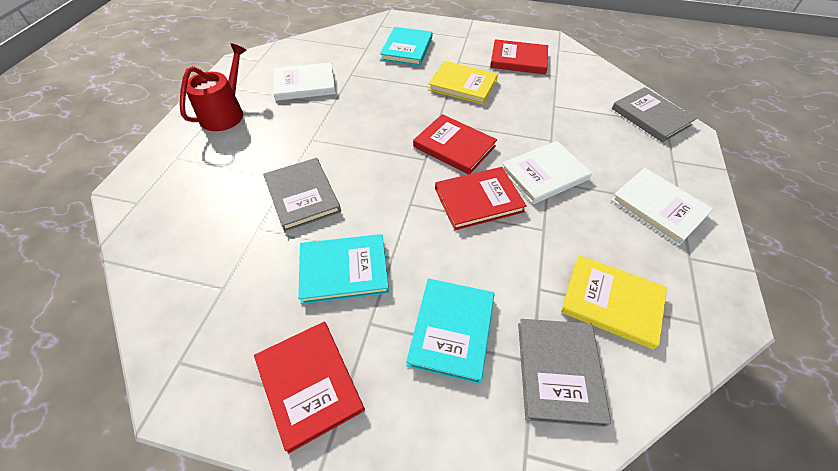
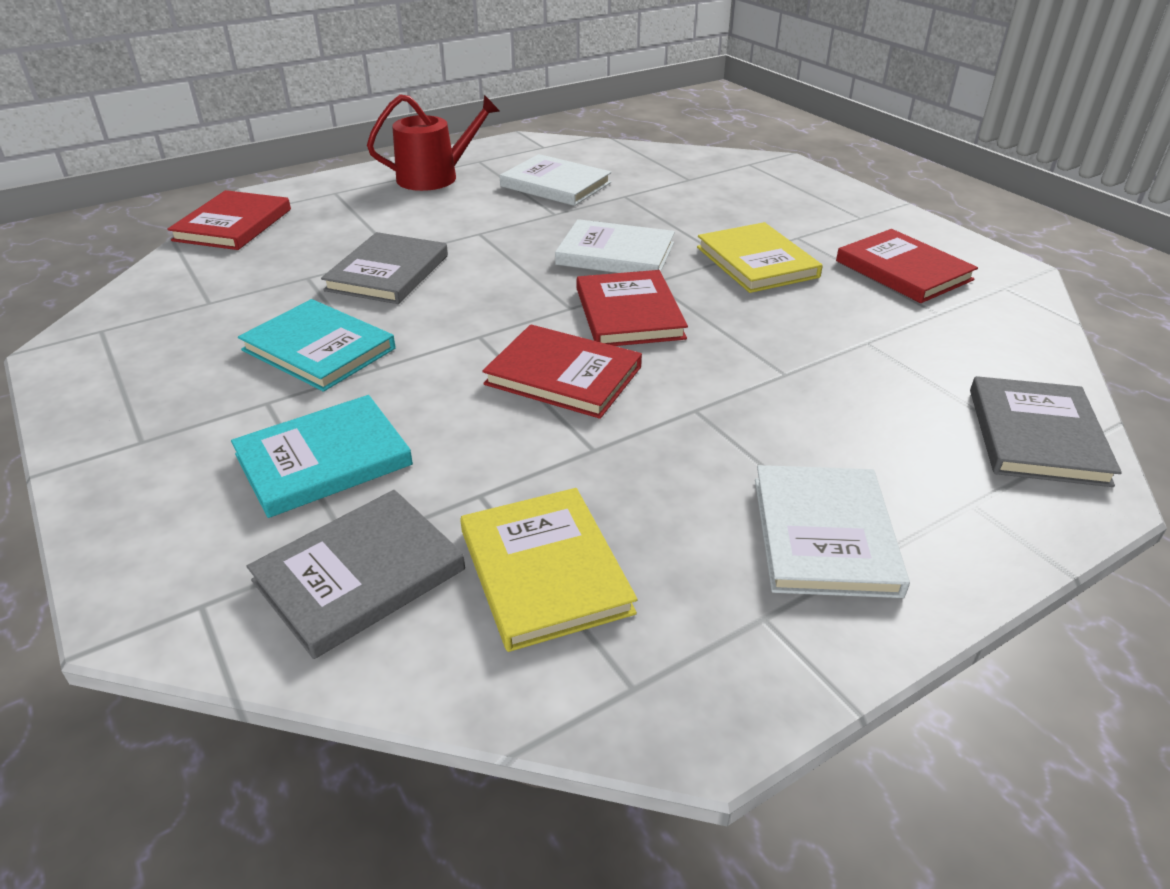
camera: 45 degrees right, 15 degrees down
red book [254,322,365,453] -> red book moved to [167,190,291,250]
turquoise book [380,27,432,66] -> none
white book [502,141,592,204] -> white book moved to [555,219,675,273]

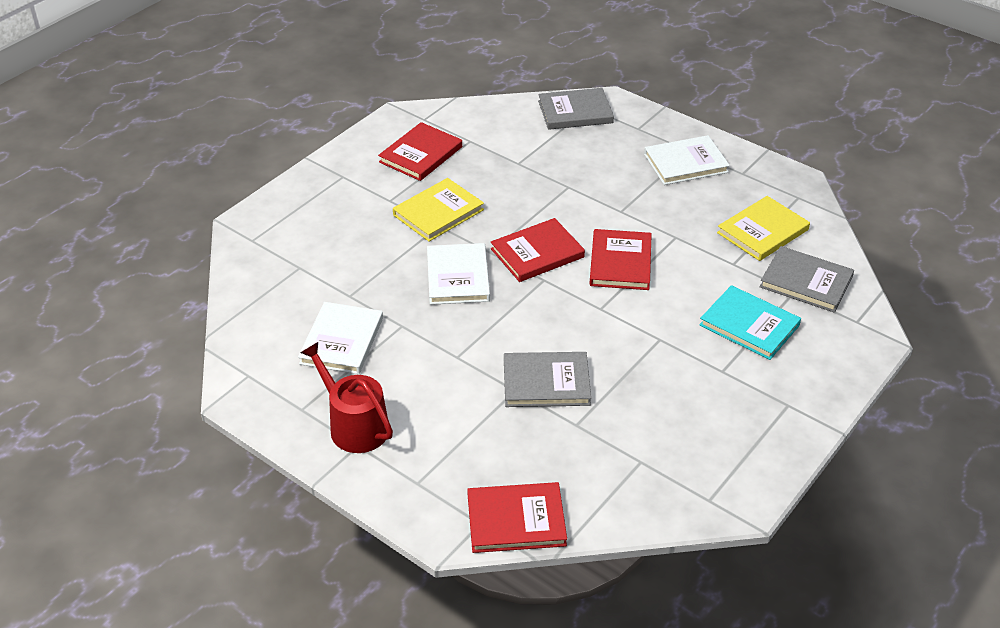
camera: 110 degrees left, 5 degrees up
turquoise book [238,299,396,392] -> none

